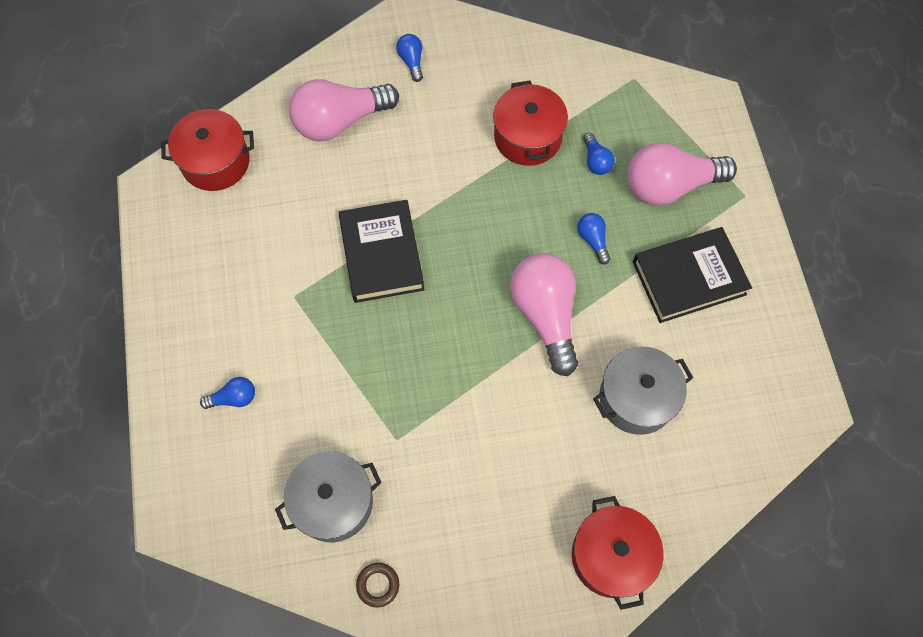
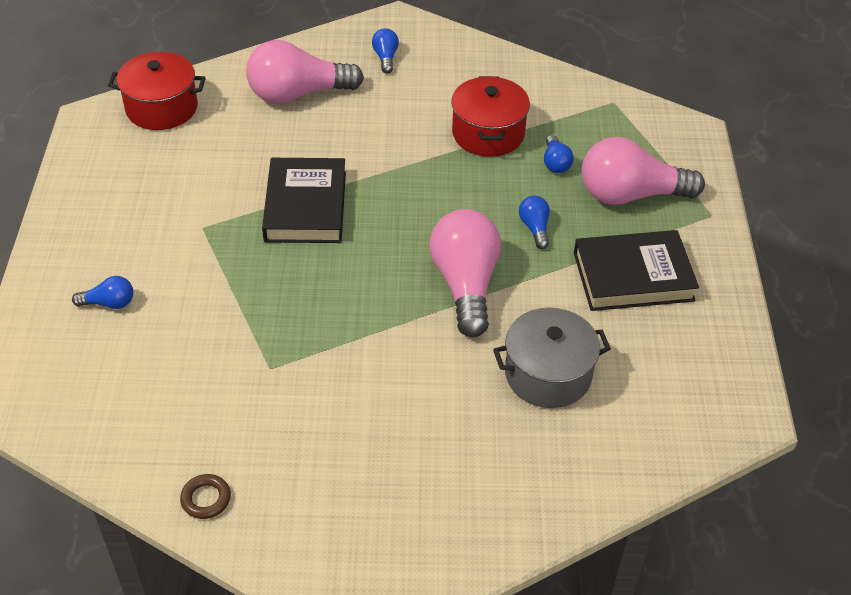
camera: 10 degrees right, 20 degrees down
grey pot [275,452,382,542] -> none
red pot [572,496,664,610] -> none

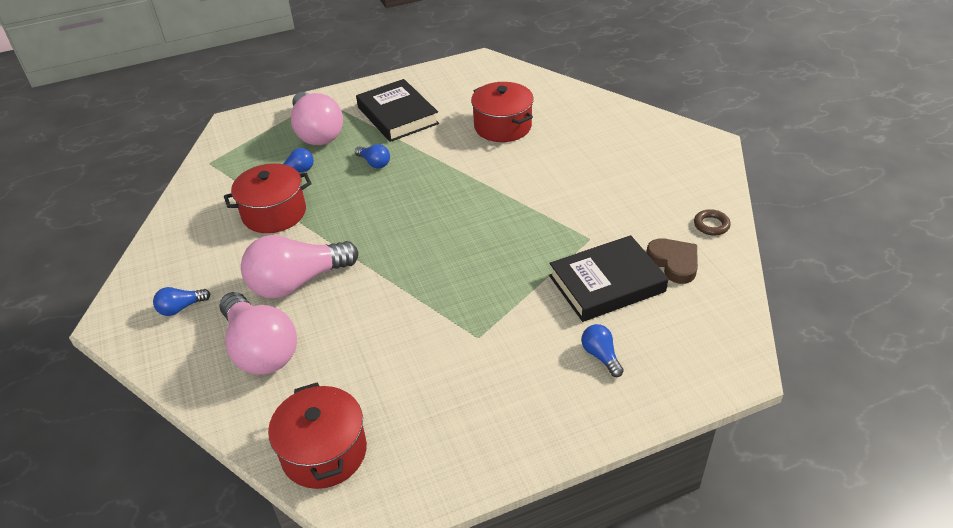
camera: 110 degrees left, 5 degrees down
black book [262,158,346,243] -> black book moved to [549,235,668,322]
pink light bulb [429,209,501,337] -> pink light bulb moved to [241,235,358,299]
grey pot [493,308,611,408] -> red pot [471,82,534,142]
blue light bulb [519,196,550,249] -> blue light bulb turned 105 degrees counterclockwise [355,144,390,169]
none -> brown heart [646,238,698,284]

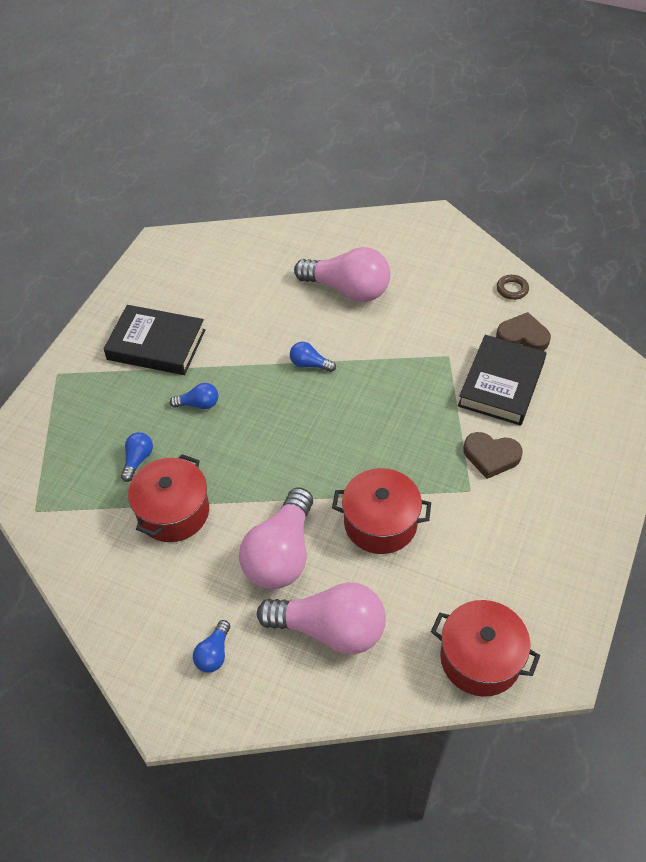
camera: 45 degrees left, 10 degrees up
pink light bulb [291,92,343,145] -> pink light bulb moved to [294,247,390,302]
red pot [471,82,534,142] -> red pot moved to [332,468,431,554]
blue light bulb [581,324,624,377] -> blue light bulb moved to [290,342,336,372]
none -> brown heart [463,432,523,479]

